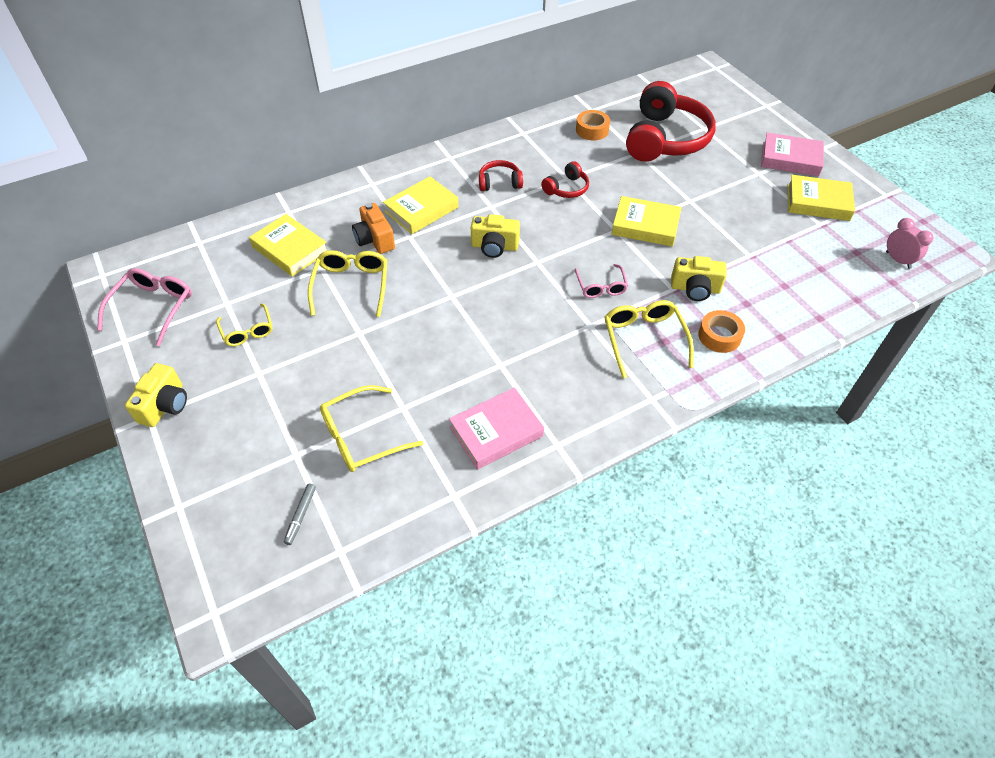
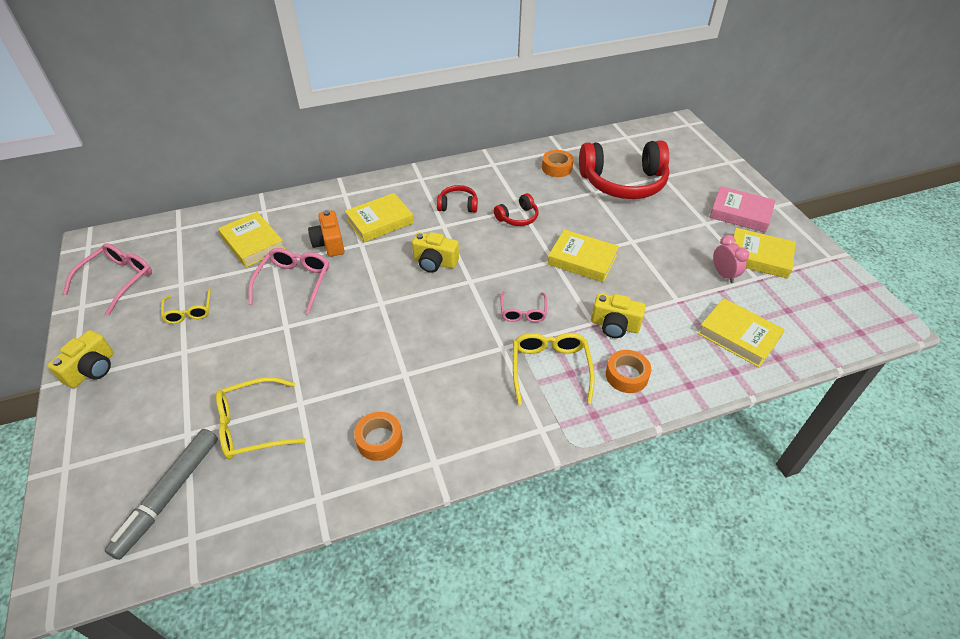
camera: 10 degrees right, 5 degrees down
grey marker [284,483,316,545] -> grey marker [105,429,218,560], size x2.20
yellow glasses [308,250,387,317] -> pink glasses [248,248,329,314]
pink book [449,387,544,469] -> orange tape [354,412,403,461]
red headphones [626,81,716,162] -> red headphones turned 60 degrees clockwise [579,140,669,199]
pink clock [886,218,933,269] -> pink clock moved to [713,235,749,283]
none -> yellow book [697,298,785,367]

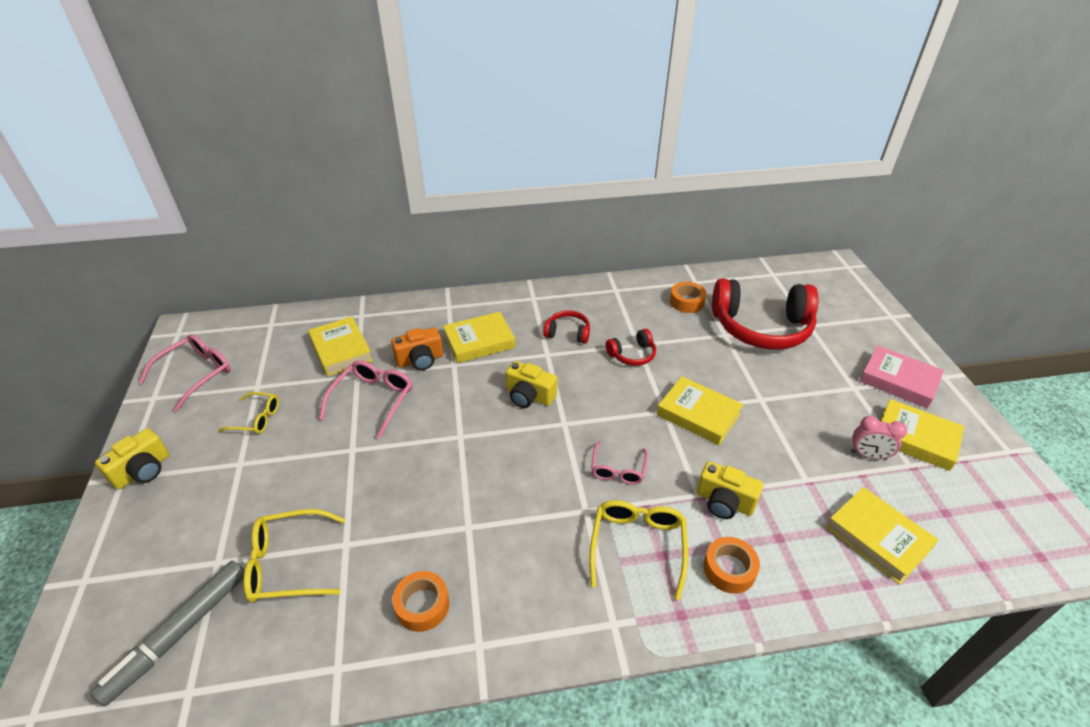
camera: 10 degrees right, 5 degrees down
yellow glasses [161,288,211,324] -> yellow glasses turned 75 degrees counterclockwise [218,392,279,434]
orange camera [308,210,345,257] -> orange camera turned 105 degrees counterclockwise [391,327,443,371]
pink clock [713,235,749,283] -> pink clock turned 120 degrees clockwise [851,416,907,460]

